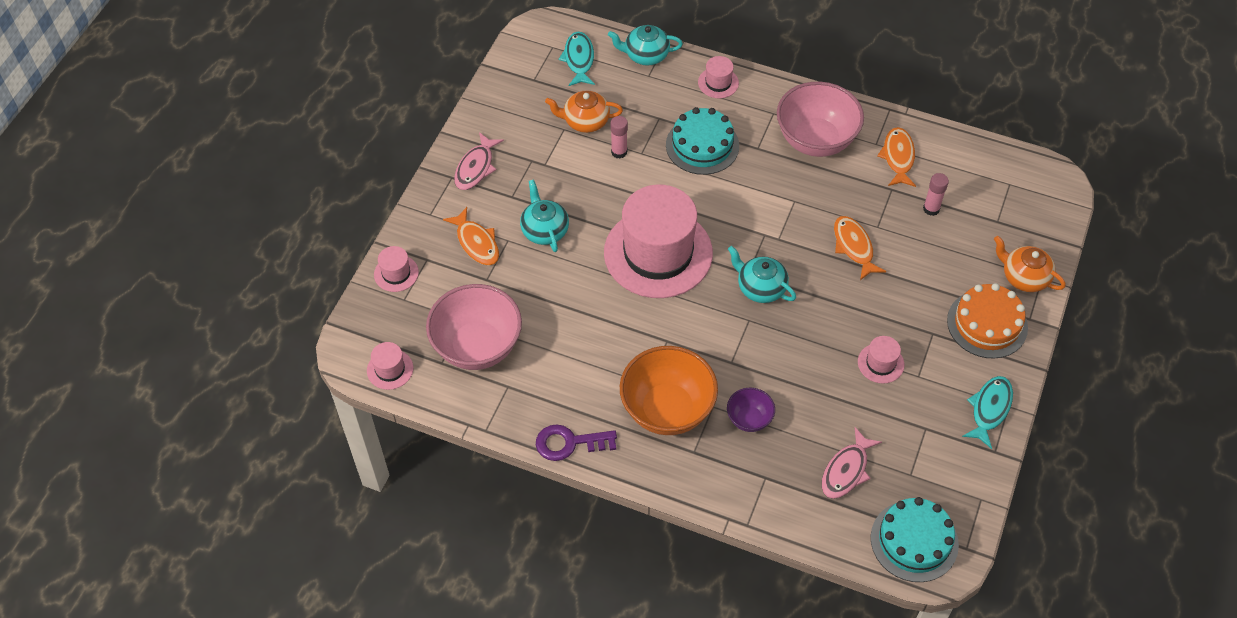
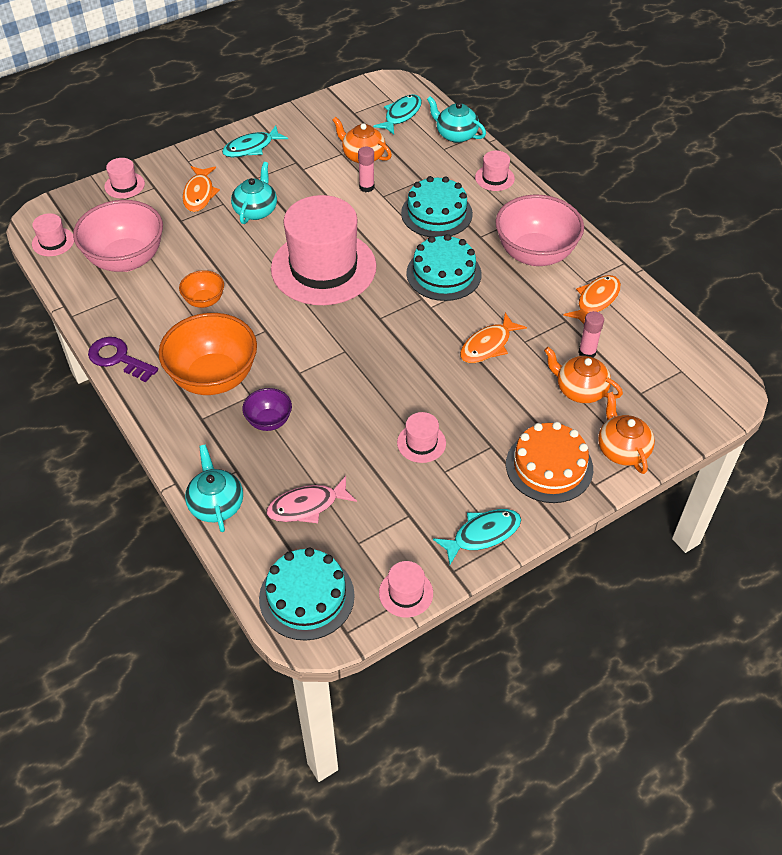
camera: 35 degrees right, 5 degrees down
pink fish [454,132,504,190] -> turquoise fish [222,126,288,157]
turquoise teapot [728,246,796,303] -> turquoise teapot moved to [185,445,243,532]
orange fish [834,216,886,280] -> orange fish turned 150 degrees counterclockwise [460,313,527,363]
none -> orange bowl [179,270,224,308]
none -> pink hat [379,561,433,618]
none -> turquoise cake [406,234,482,301]
none -> orange teapot [544,347,623,403]

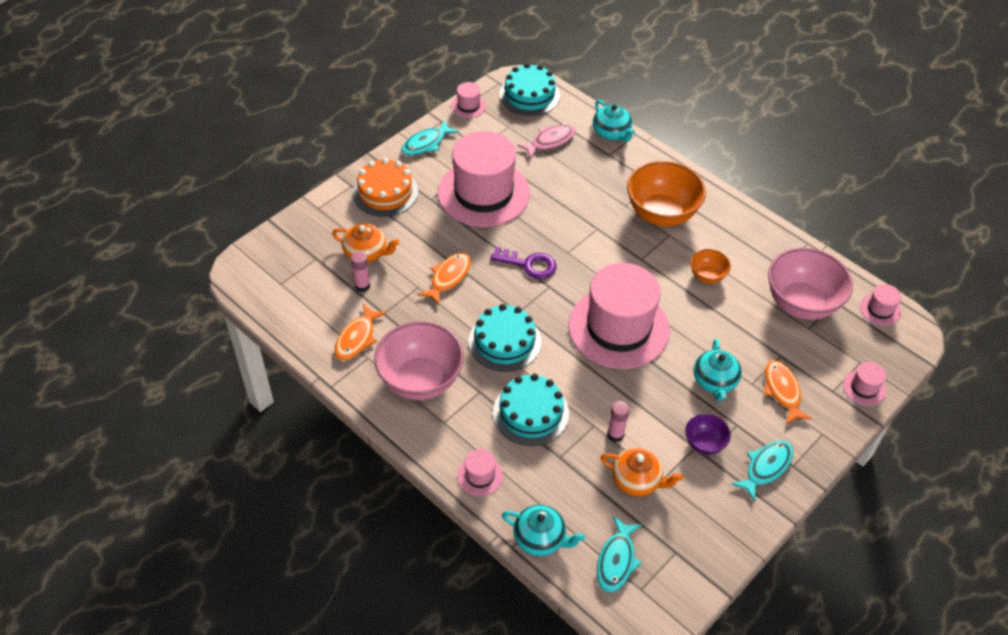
camera: 165 degrees right, 0 degrees up
purple key [88,337,158,382] -> purple key moved to [490,247,556,279]
purple bowl [242,388,292,431] -> purple bowl moved to [685,414,731,455]
pink hat [397,412,446,463] -> pink hat [438,131,530,227], size x2.46
orange teapot [598,392,655,474] -> none

